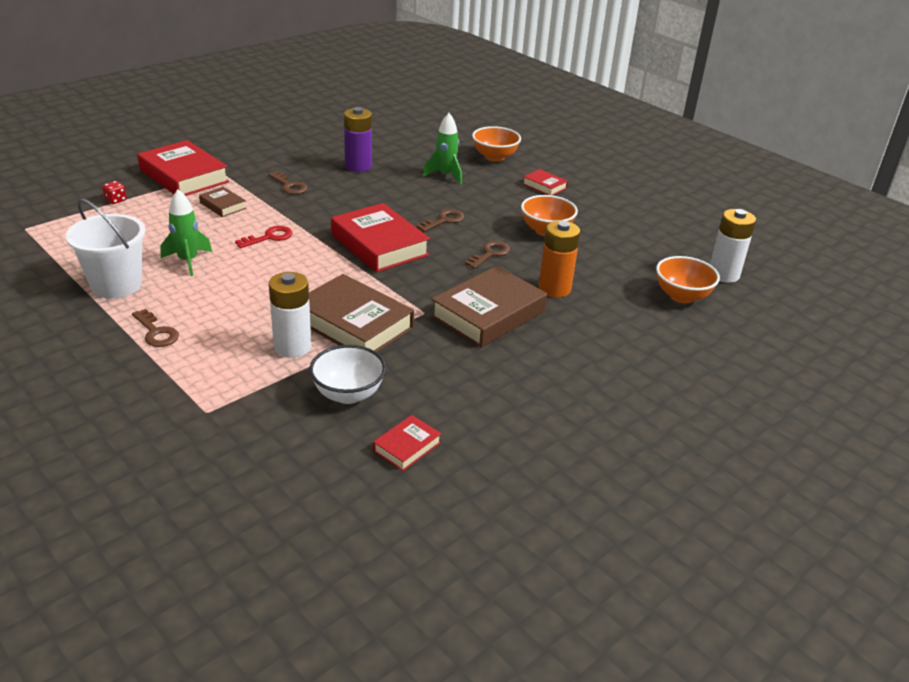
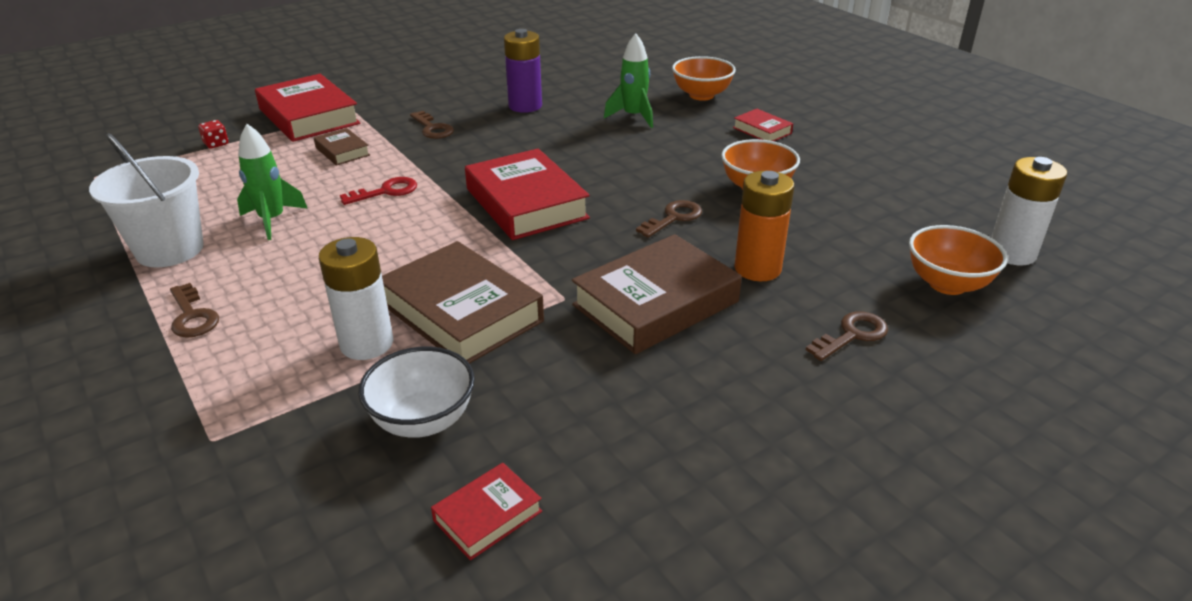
camera: 10 degrees right, 0 degrees up
brown key [416,209,464,232] -> brown key moved to [806,311,888,361]

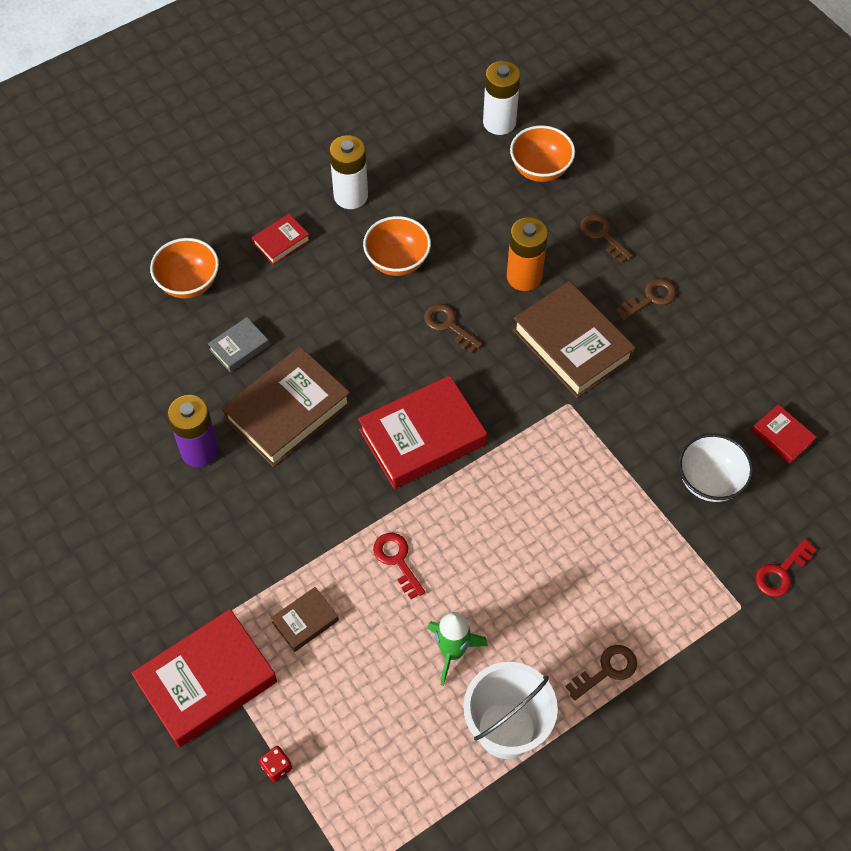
camera: 90 degrees left, 25 degrees up
white battery [319,237,393,360] -> white battery moved to [329,135,368,209]
brown book [382,241,544,364] -> brown book moved to [222,346,351,467]
brown key [410,111,454,139] -> brown key moved to [616,278,676,321]
green rocket [604,33,653,128] -> grey book [208,317,269,372]
none -> red key [755,539,817,597]

